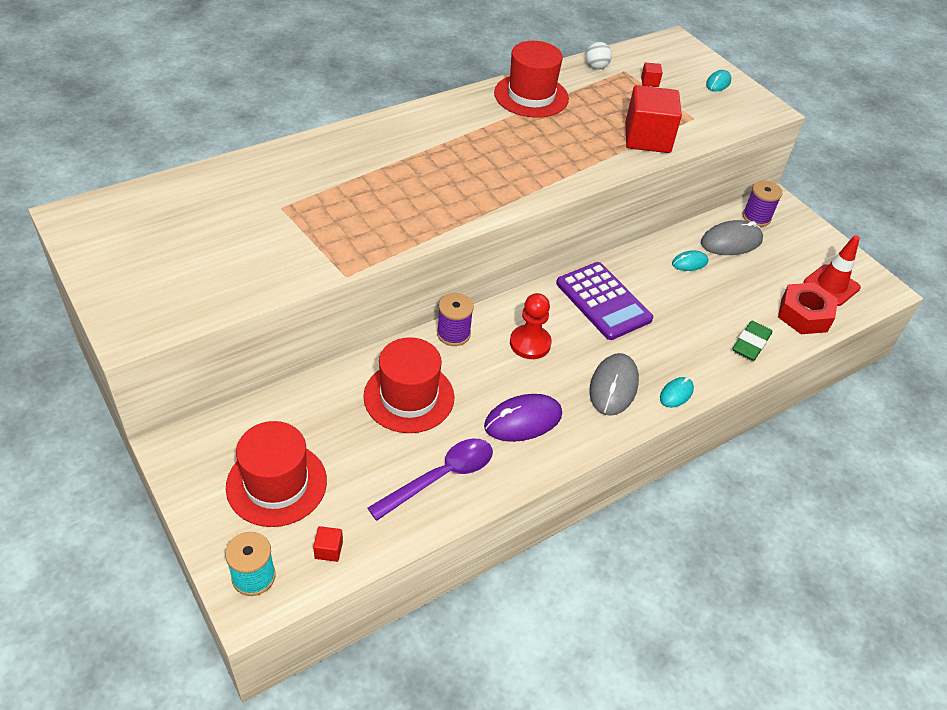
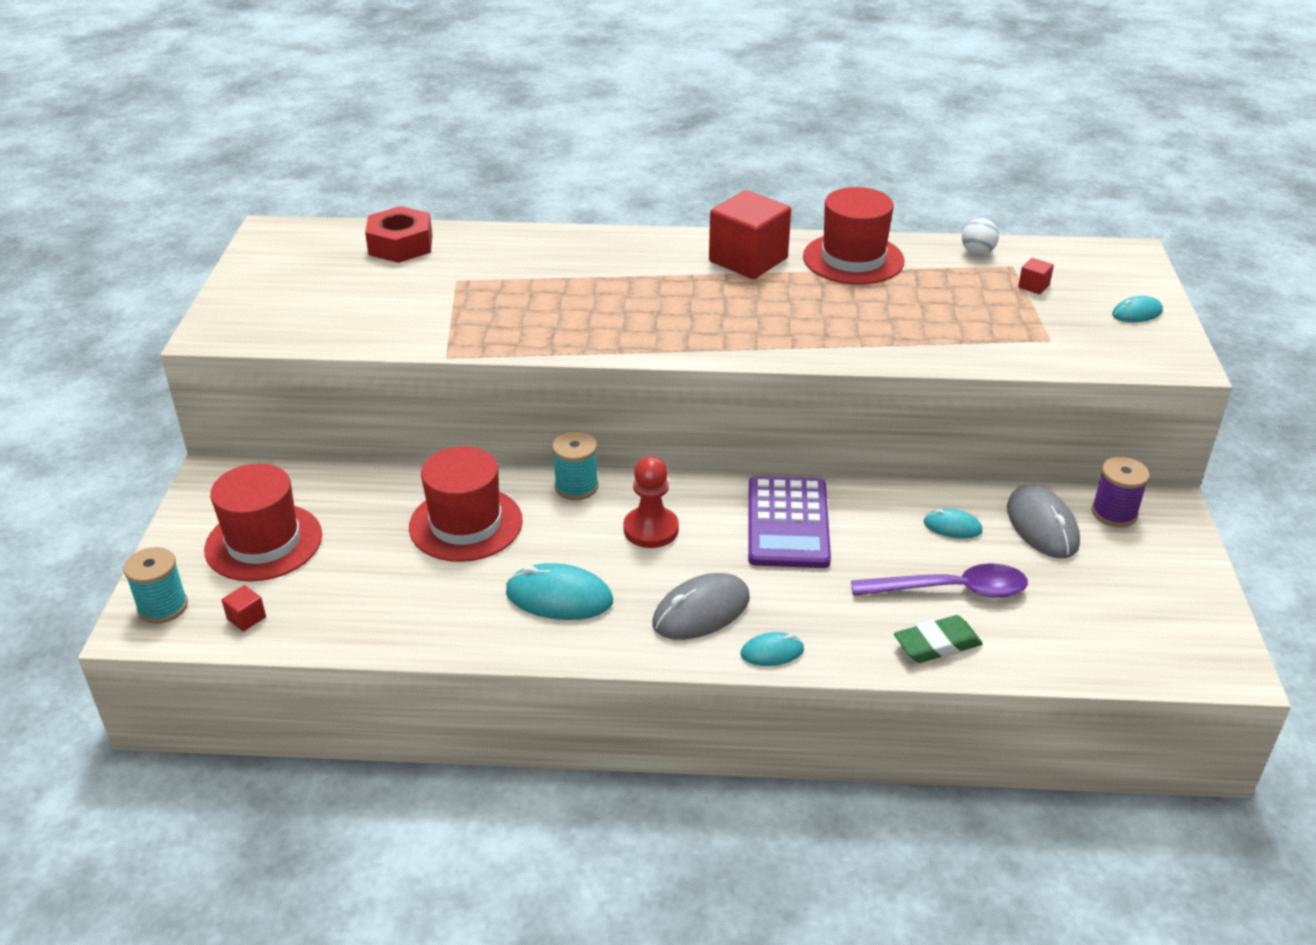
camera: 40 degrees right, 10 degrees down
purple spoon [368,439,493,521] -> purple spoon moved to [851,563,1028,598]
purple spool [437,293,474,346] -> turquoise spool [552,432,598,500]
purple mouse [484,394,562,442] -> turquoise mouse [506,563,613,620]
red cube [625,85,682,153] -> red cube moved to [709,190,791,279]
grey mouse [701,220,763,255] -> grey mouse turned 60 degrees clockwise [1007,485,1080,558]
red nut [778,283,838,334] -> red nut moved to [365,206,433,263]
red traffic cone [803,235,861,306] -> none

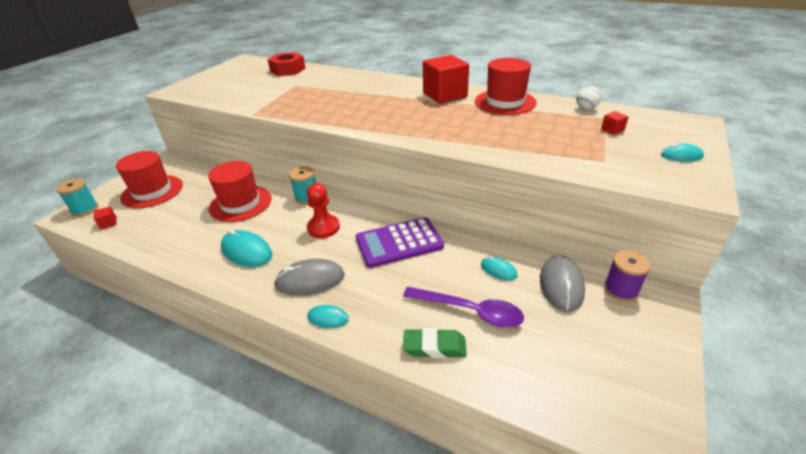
camera: 25 degrees right, 0 degrees up
purple calculator [748,476,831,568] -> purple calculator turned 45 degrees clockwise [356,217,444,268]

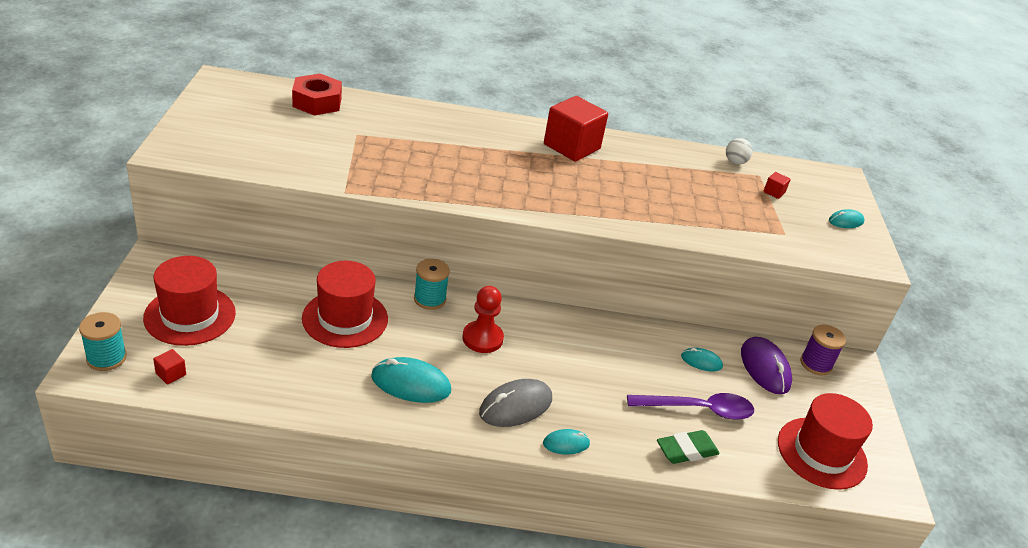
camera: 30 degrees left, 0 degrees up
purple calculator [356,217,444,268] -> none
red hat [475,58,537,115] -> red hat moved to [778,393,873,490]
grey mouse [540,255,585,312] -> purple mouse [741,337,792,394]

